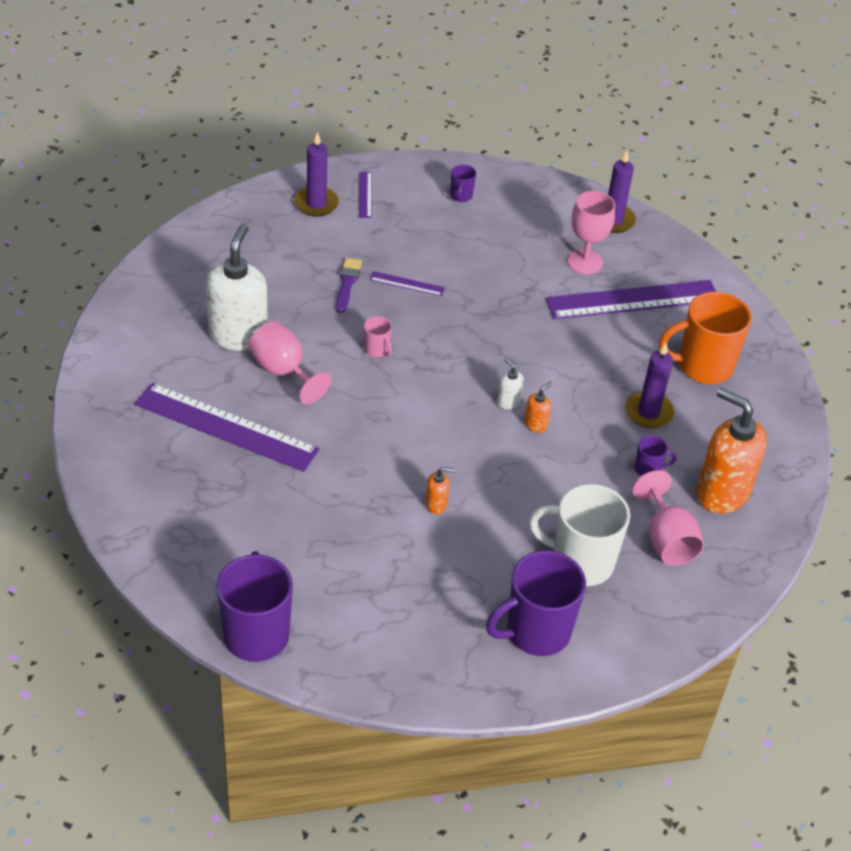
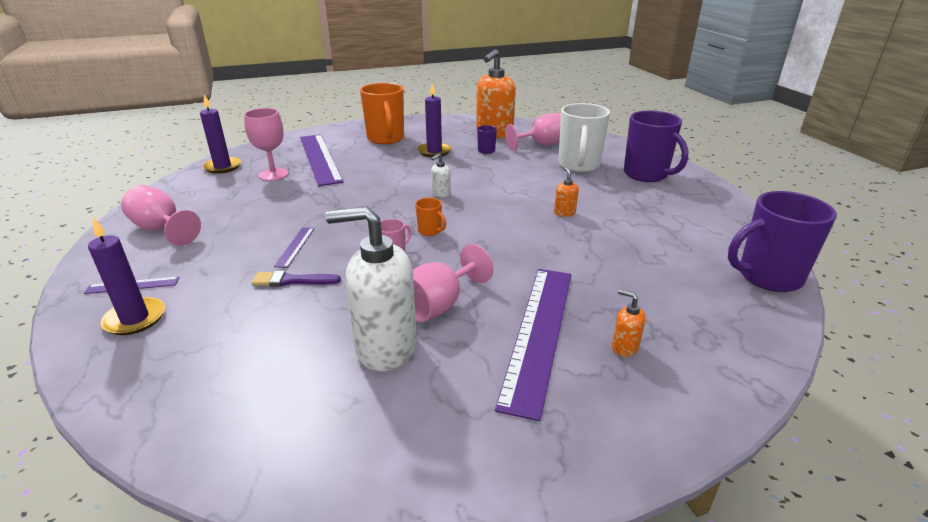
camera: 95 degrees left, 15 degrees down
purple mug [450,164,476,202] -> pink goblet [121,185,201,246]
orange soap dispenser [524,382,553,433] -> orange soap dispenser moved to [612,289,646,357]
none -> orange mug [415,198,446,236]

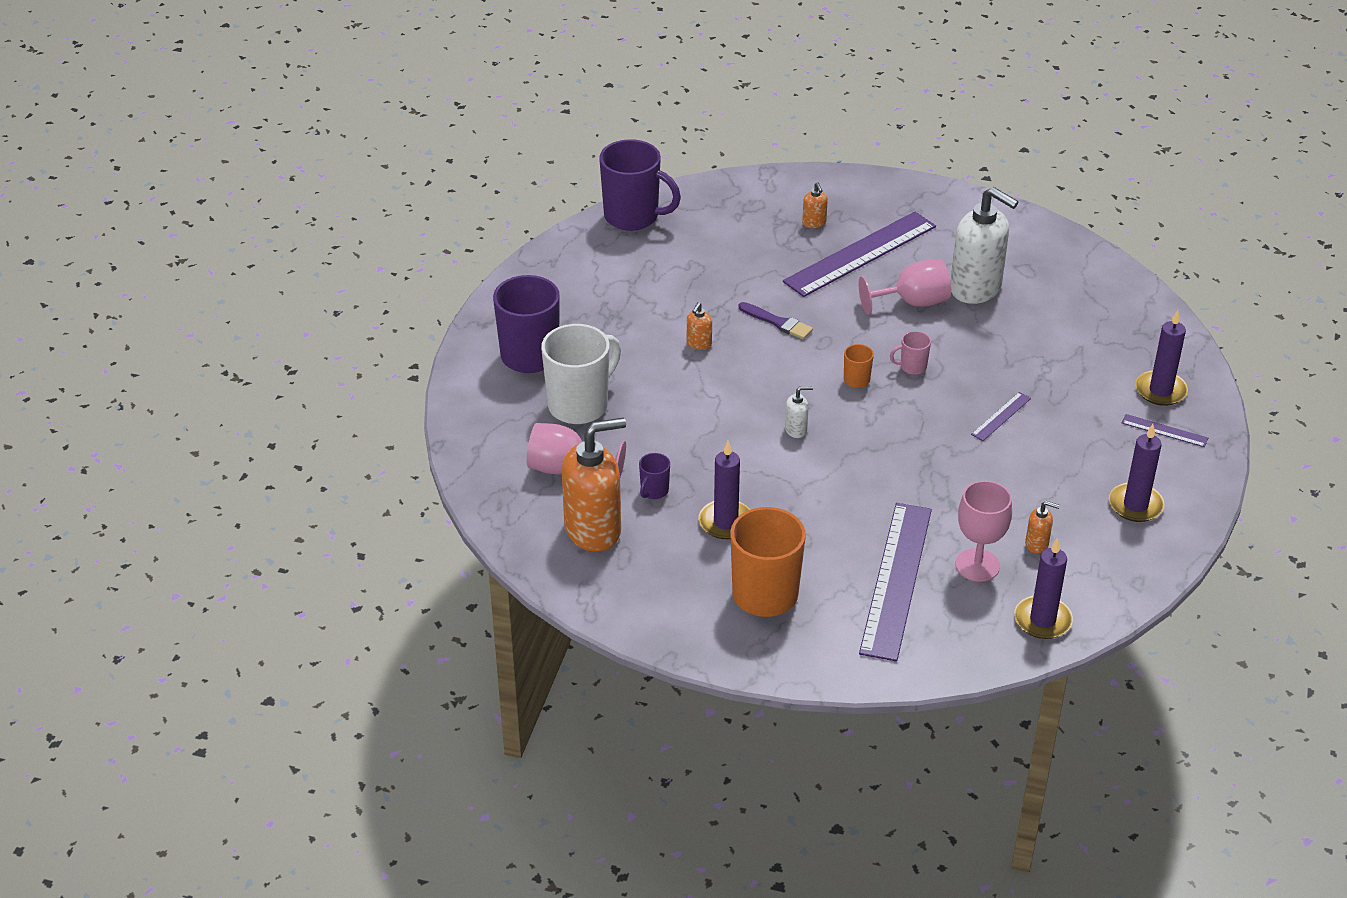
camera: 145 degrees left, 10 degrees up
pink goblet [121,185,201,246] -> purple candle [1109,424,1165,522]
purple brush [252,271,341,286] -> purple brush moved to [739,302,813,339]
none -> orange soap dispenser [1025,501,1060,553]

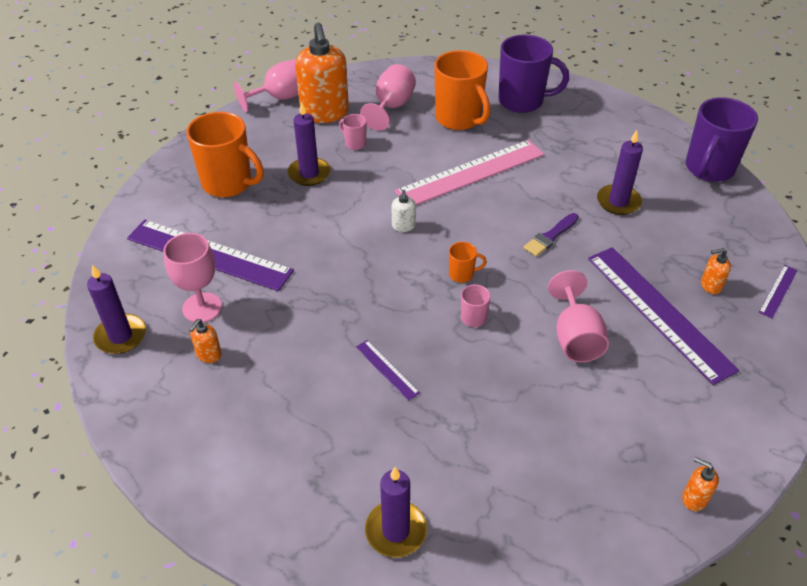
camera: 100 degrees right, 5 degrees up
white mug [541,324,621,424] -> orange mug [434,50,490,130]
purple mug [639,453,670,499] -> pink mug [339,114,367,150]
orange soap dispenser [687,302,712,350] -> orange soap dispenser moved to [682,457,719,511]
white soap dispenser [951,187,1018,304] -> none
purple candle [1109,424,1165,522] -> purple candle moved to [597,130,643,215]
purple ruler [1122,414,1208,447] -> purple ruler moved to [759,265,798,318]
none -> pink goblet [234,59,298,112]
none -> pink ruler [395,140,544,205]

